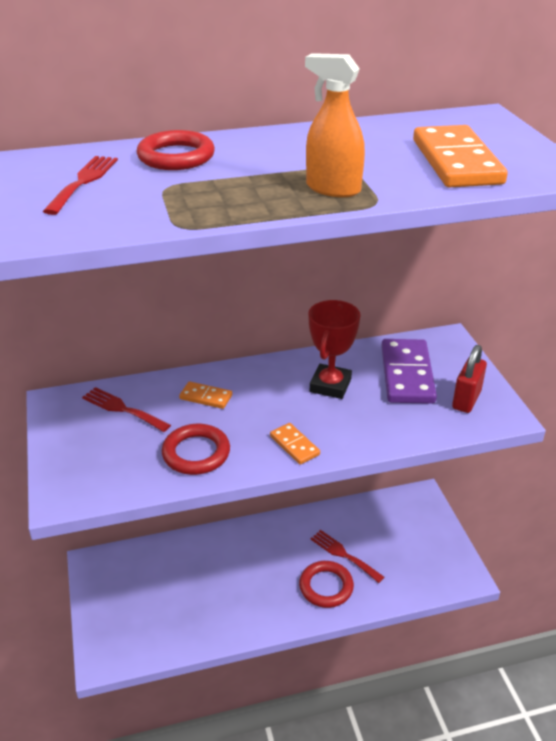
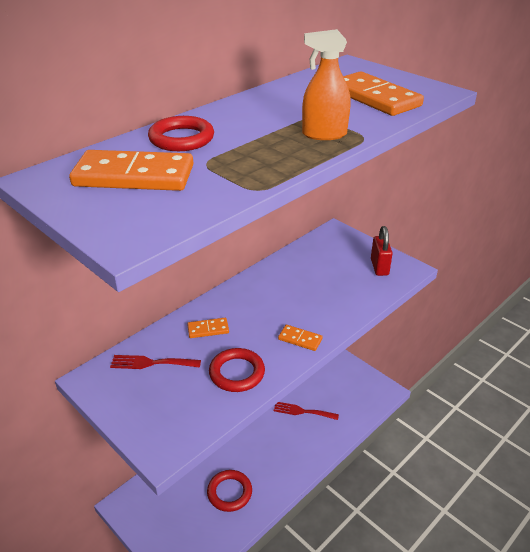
camera: 30 degrees left, 0 degrees up
red fork [43,156,118,215] -> orange domino [69,150,193,191]
red ring [299,561,354,608] -> red ring moved to [207,470,252,512]
red trophy [308,300,360,399] -> none
purple domino [381,339,437,404] -> none

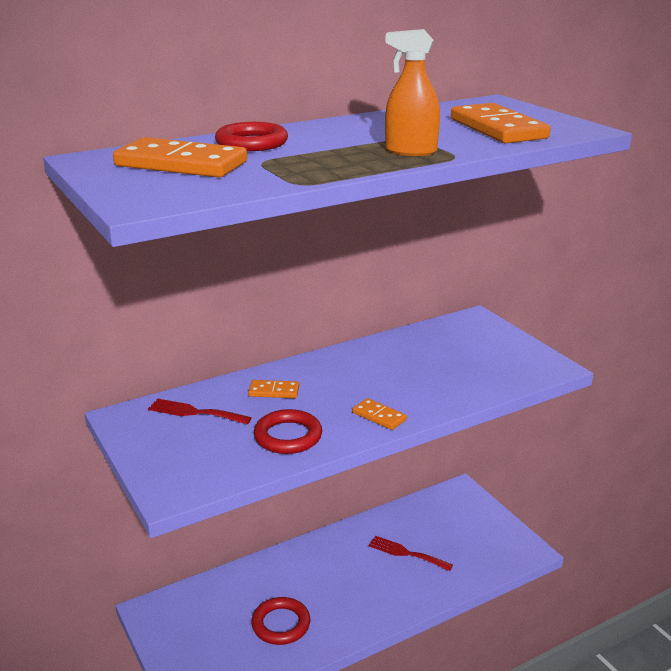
camera: 15 degrees right, 10 degrees down
red padlock [371,226,393,276] -> none

